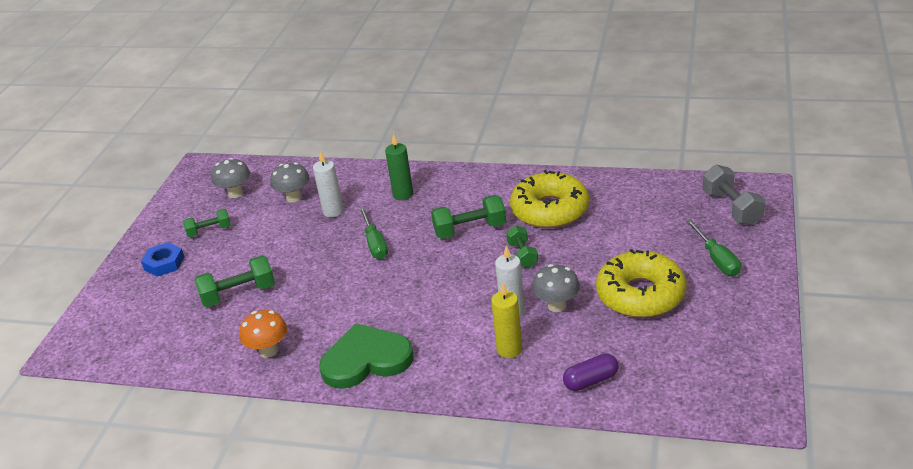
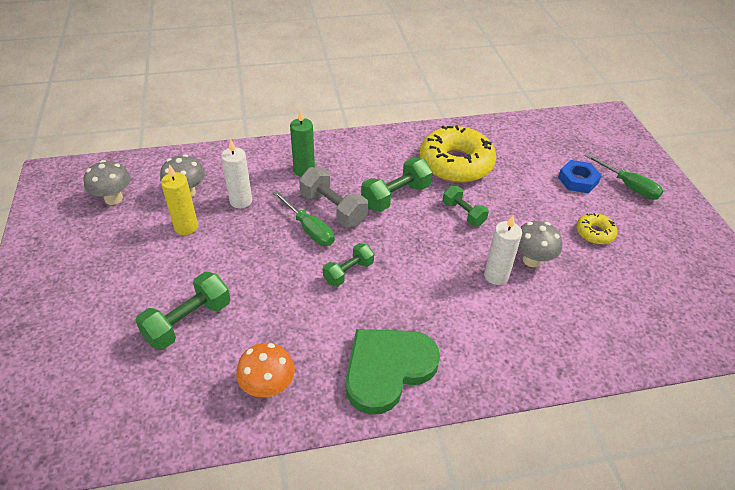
camera: 30 degrees left, 10 degrees up
blue nut [141,242,184,277] -> blue nut moved to [558,160,602,193]
green dumbbell [183,209,231,237] -> green dumbbell moved to [323,243,374,287]
yellow candle [491,283,522,358] -> yellow candle moved to [161,164,198,235]
purple capsule [563,353,619,391] -> none
yellow donut [596,249,686,318] -> yellow donut [576,213,617,244], size x0.47
grey dumbbell [703,164,765,225] -> grey dumbbell moved to [299,167,368,227]

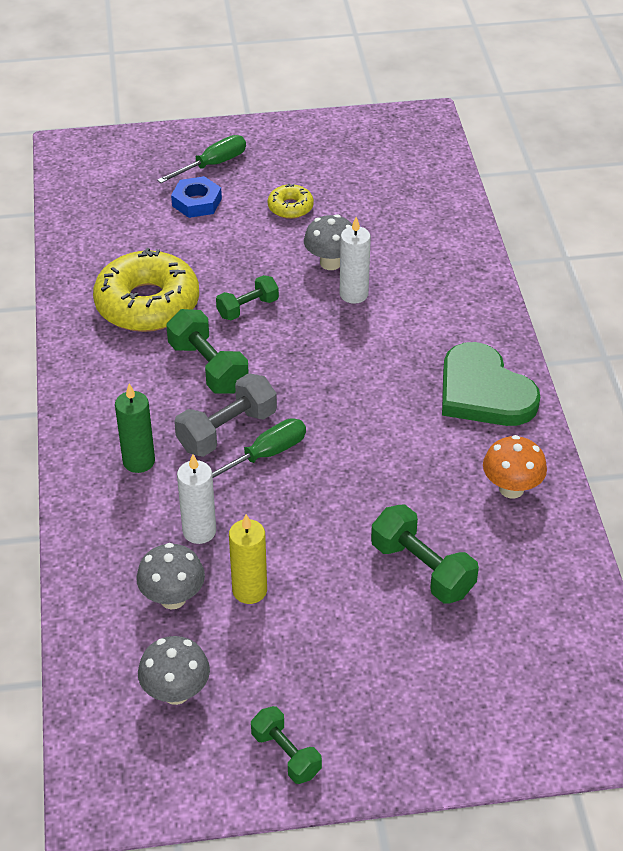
camera: 85 degrees left, 0 degrees up
green dumbbell [323,243,374,287] -> green dumbbell moved to [251,706,322,784]

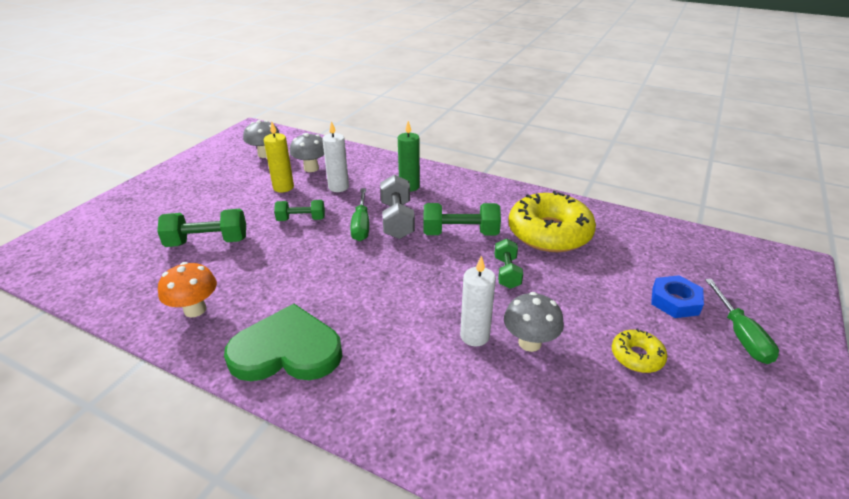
camera: 125 degrees right, 10 degrees down
green dumbbell [251,706,322,784] -> green dumbbell moved to [274,200,325,221]

